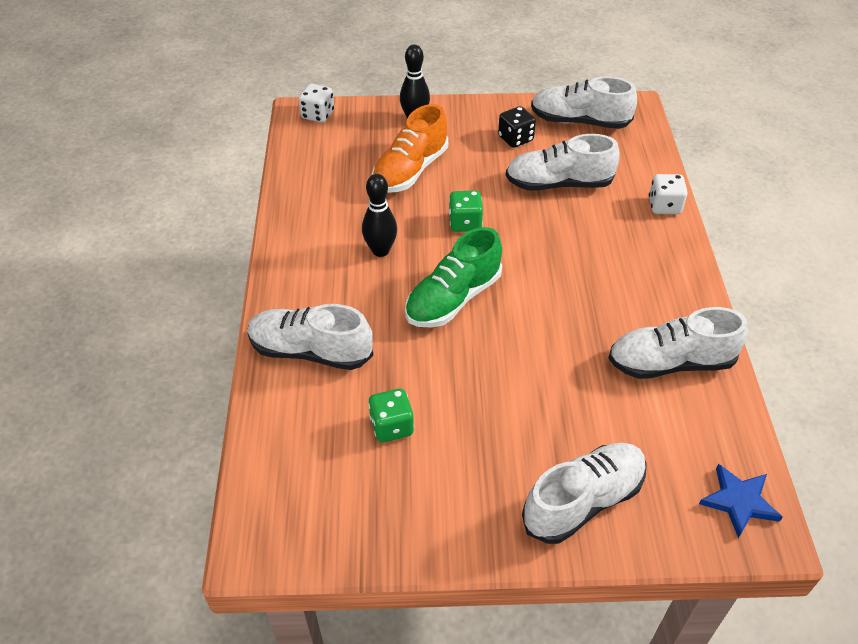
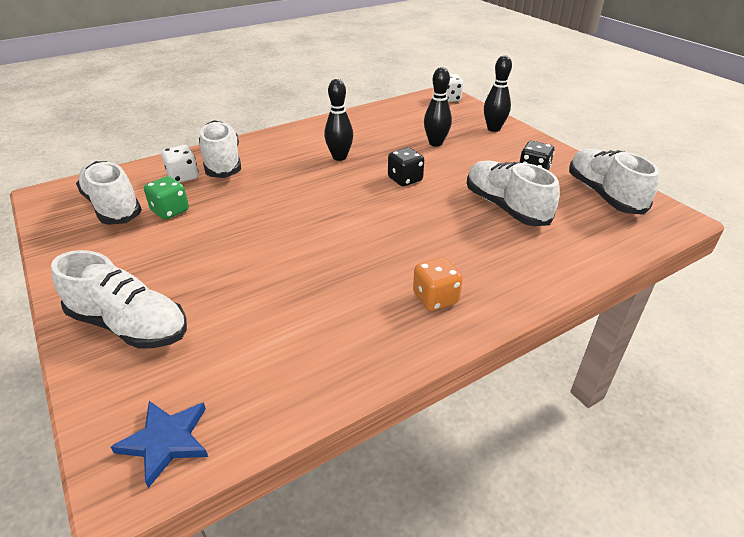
camera: 60 degrees right, 10 degrees down
orange shoe [372,104,448,193] -> black bowling pin [424,67,452,147]
green shoe [405,227,502,328] -> none
green dice [449,191,483,232] -> black dice [388,147,424,186]
white shoe [608,307,748,379] -> white shoe moved to [76,160,142,225]
white dice [649,174,688,214] -> white dice moved to [161,145,199,183]
none -> orange dice [413,257,463,311]

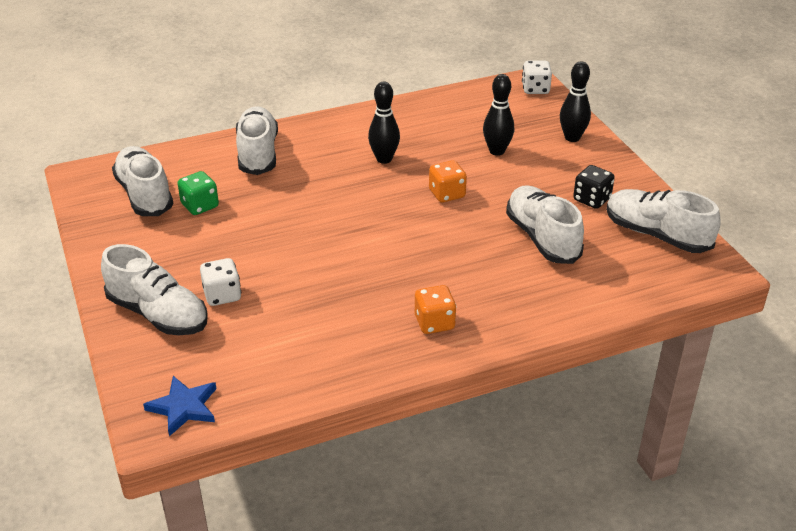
camera: 10 degrees right, 0 degrees up
white dice [161,145,199,183] -> white dice moved to [200,258,241,306]
black dice [388,147,424,186] -> orange dice [429,160,467,203]
white shoe [569,148,659,215] -> white shoe turned 45 degrees counterclockwise [606,189,721,253]

